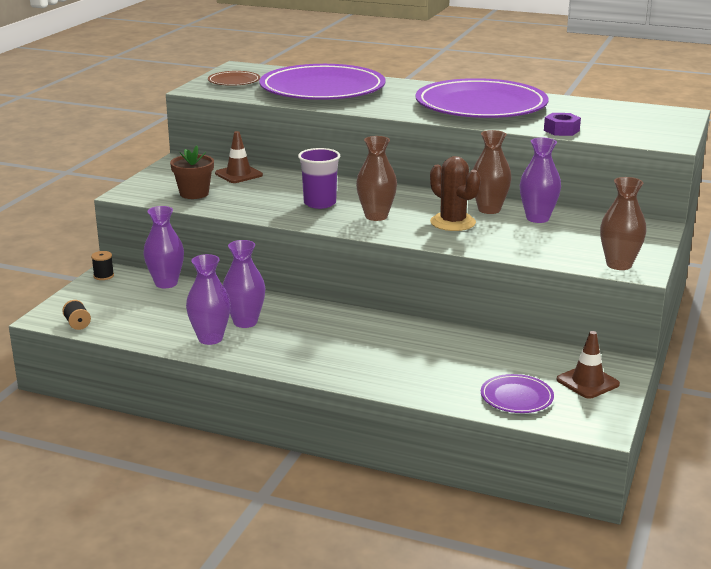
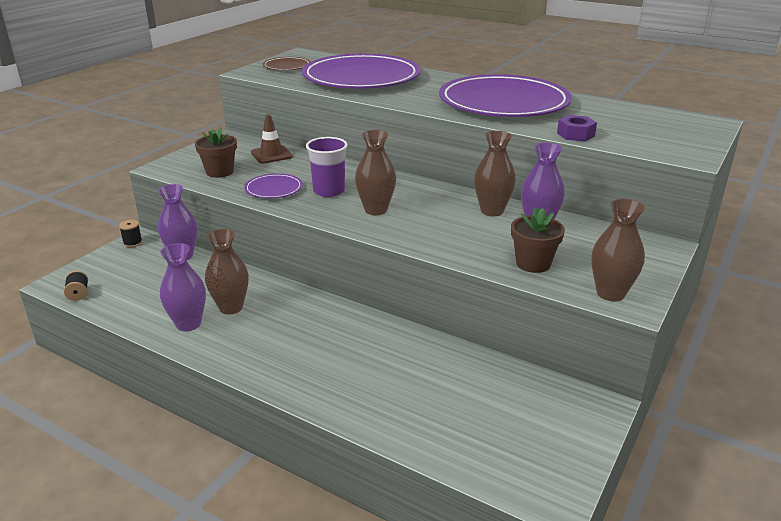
camera: 10 degrees right, 5 degrees up
purple vase [223,240,265,328] -> brown vase [205,229,249,315]
brown cactus [430,156,481,231] -> none
purple plate [481,374,554,413] -> purple plate moved to [244,173,303,199]
brown traffic cone [557,331,620,399] -> none
none -> brown flower pot [511,207,565,273]

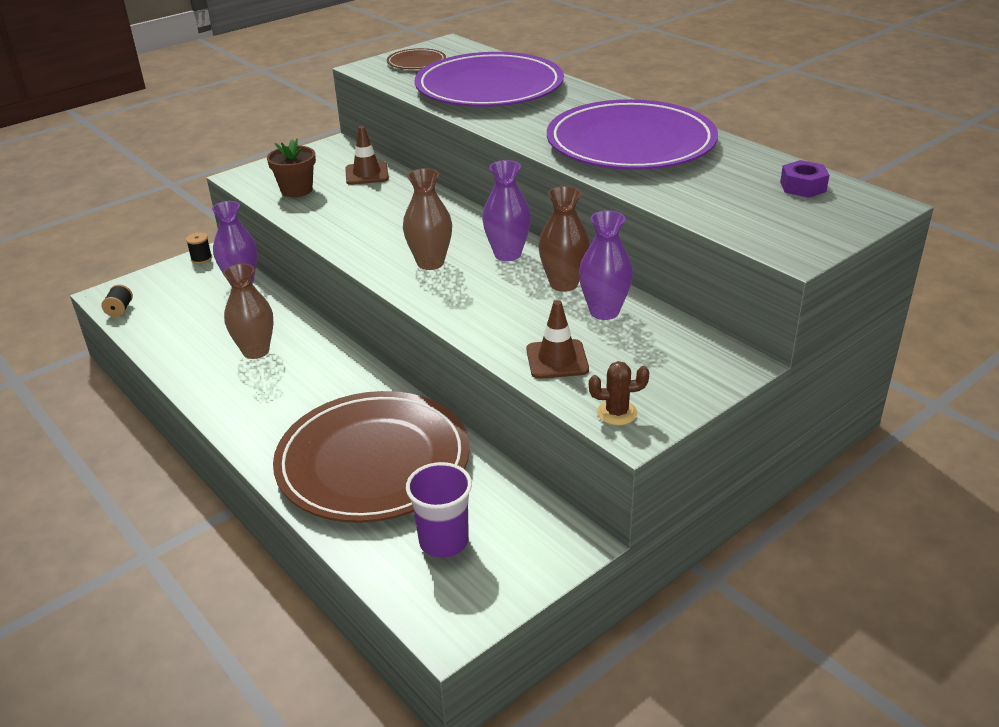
camera: 20 degrees right, 5 degrees up
purple vase [160,243,206,331] -> purple vase moved to [482,160,531,261]
purple plate [244,173,303,199] -> none
purple cup [306,137,348,197] -> purple cup moved to [406,462,472,558]
brown flower pot [511,207,565,273] -> brown traffic cone [526,300,589,379]
purple nut [557,115,597,141] -> purple nut moved to [780,160,829,198]
brown vase [591,199,645,301] -> brown cactus [589,361,649,425]
none -> brown plate [273,391,470,523]

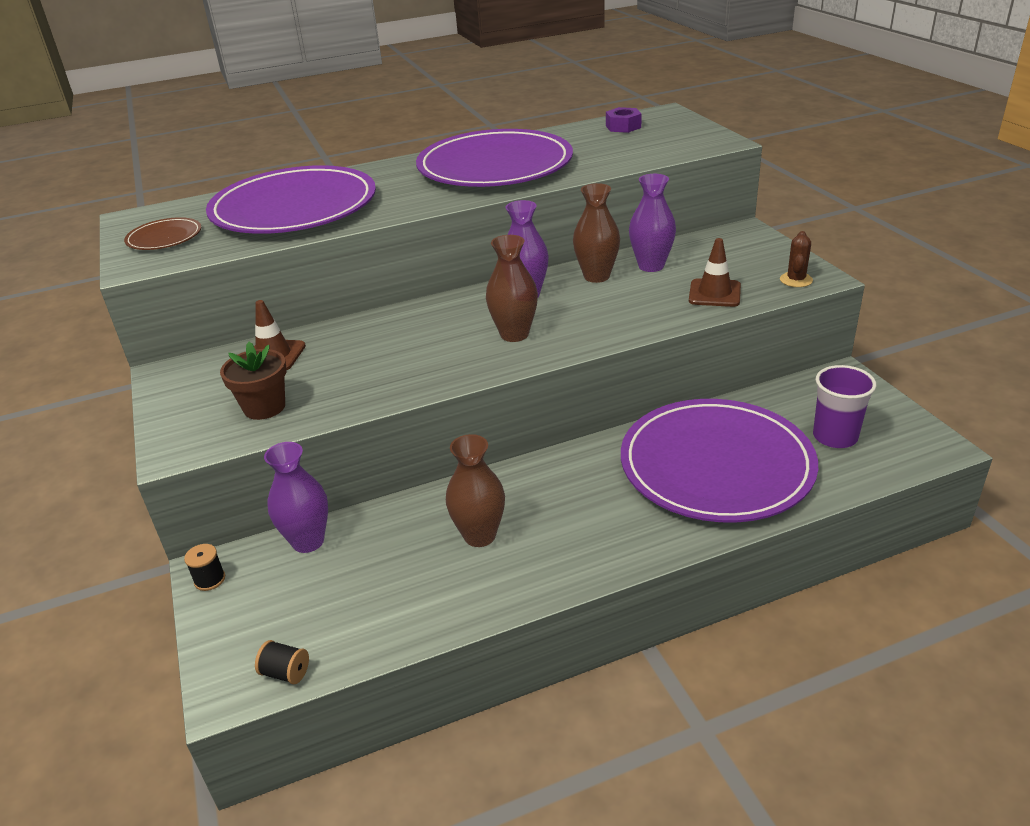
camera: 70 degrees left, 0 degrees up
brown plate [273,391,470,523] -> purple plate [621,399,818,523]

